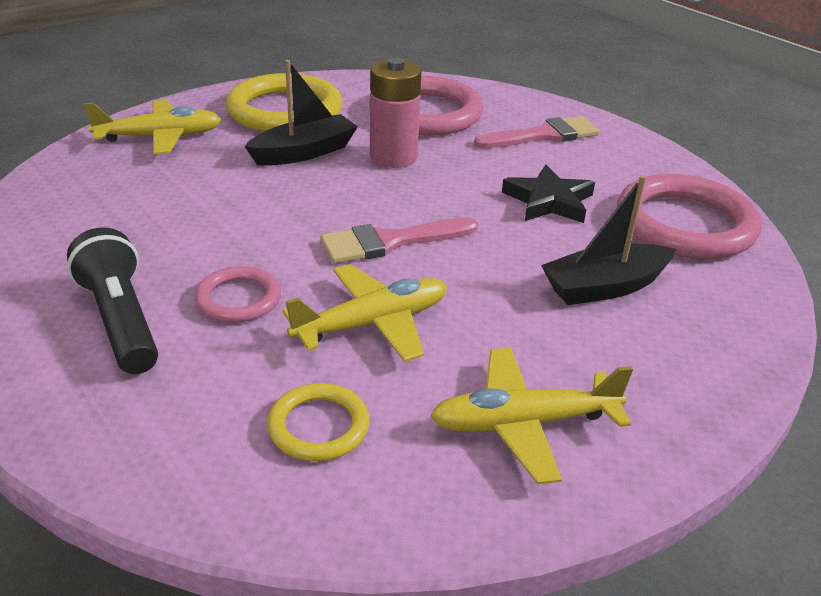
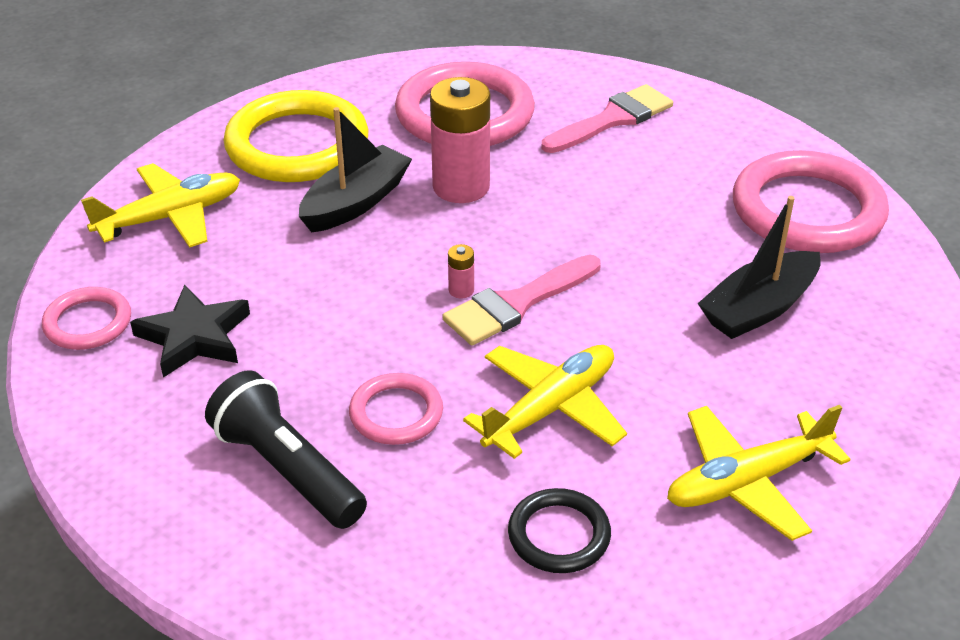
camera: 15 degrees left, 5 degrees up
yellow ring [267,383,369,461] -> black ring [508,488,611,573]
black star [502,165,595,223] -> black star moved to [130,285,250,378]
none -> pink ring [42,287,131,350]
none -> pink battery [448,244,474,299]

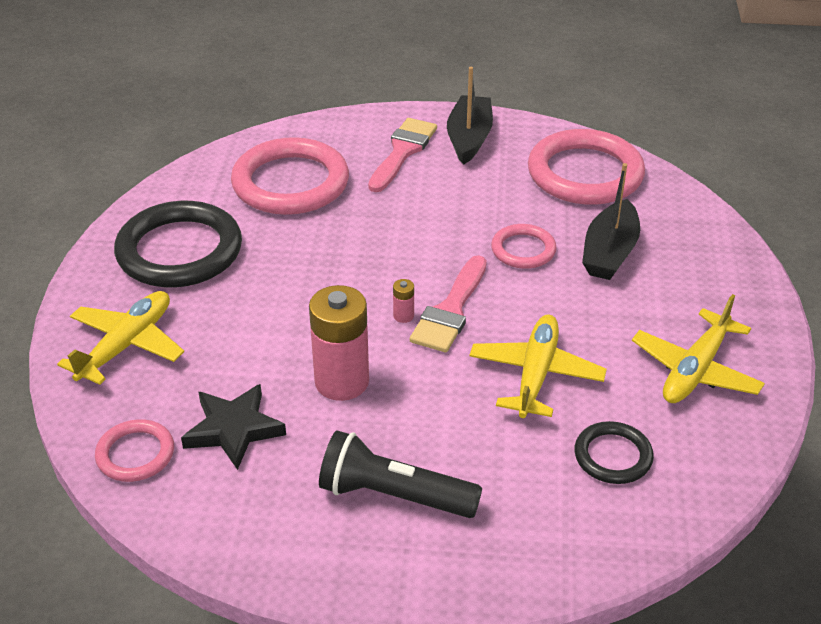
camera: 30 degrees left, 0 degrees up
yellow ring [223,90,368,182] -> black ring [114,201,242,288]
black boat [299,107,412,232] -> black boat moved to [447,67,493,165]
pink ring [349,373,443,445] -> pink ring moved to [491,224,557,269]
pink battery [430,77,490,203] -> pink battery moved to [309,285,369,401]

